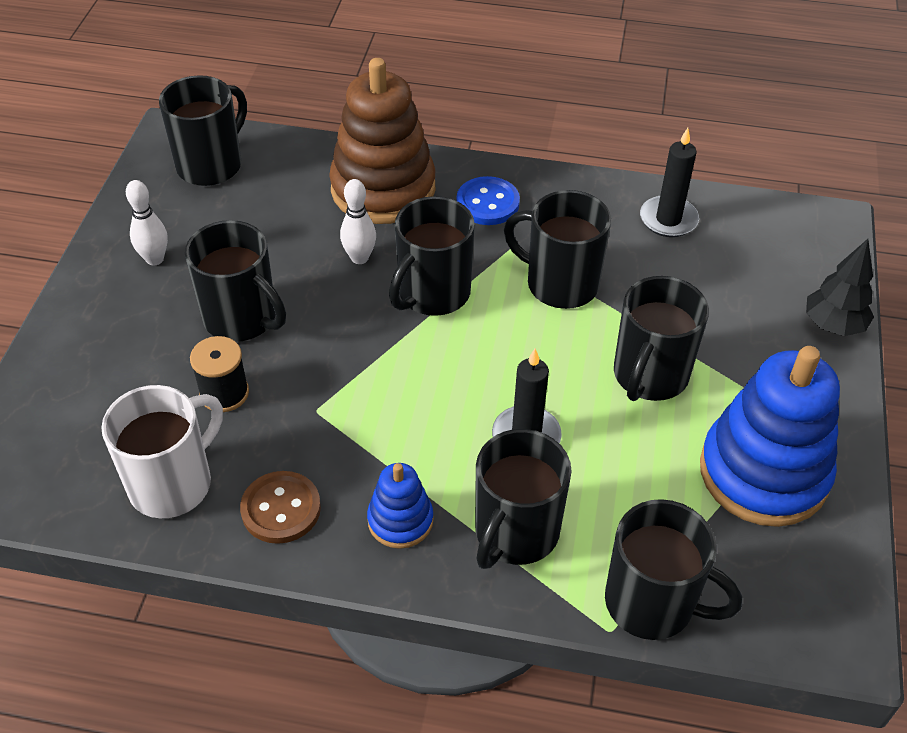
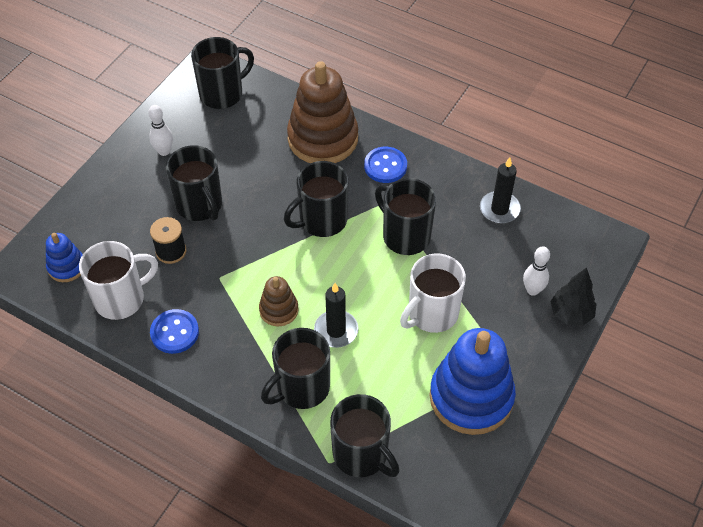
camera: 20 degrees right, 5 degrees up
brown button [240,471,321,544] -> blue button [150,309,199,354]
white bowling pin [340,179,376,264] -> white bowling pin moved to [523,246,550,296]
blue stacking toy [367,463,433,549] -> blue stacking toy moved to [46,233,83,282]
black mug [614,276,709,401] -> white mug [400,254,466,333]
none -> brown stacking toy [259,276,299,327]

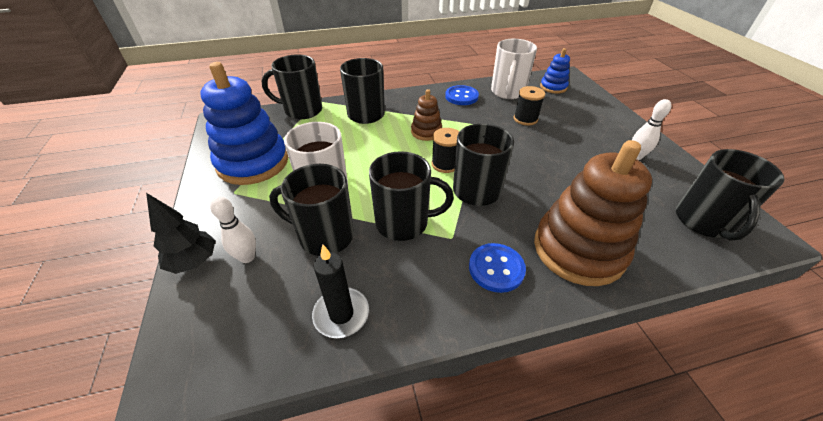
camera: 135 degrees right, 10 degrees down
black mug [166,145,222,221] -> black mug moved to [269,164,354,256]
black candle [314,283,358,348] -> none
none -> black spool [431,128,460,173]

